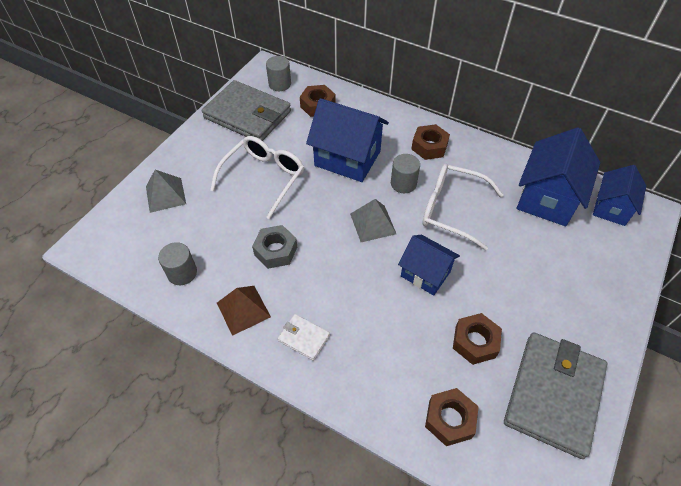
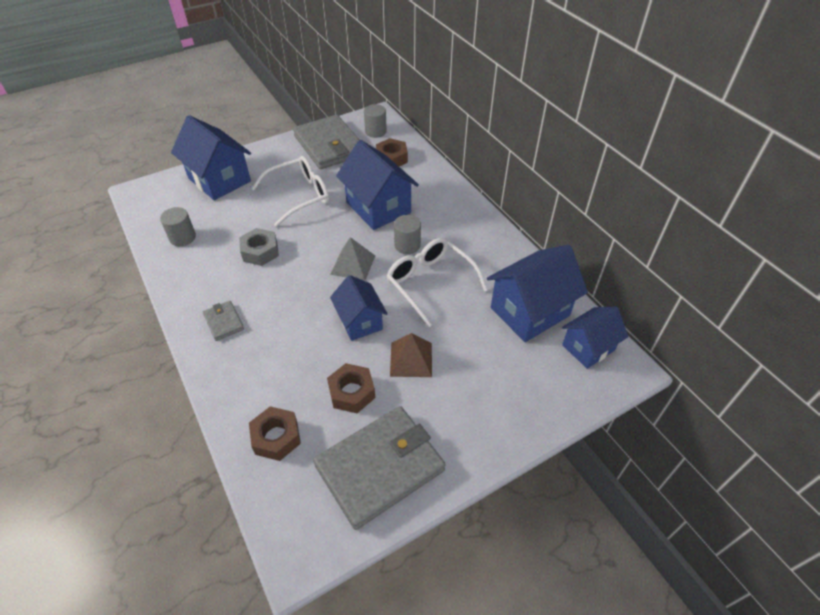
camera: 30 degrees right, 5 degrees down
grey pyramid [146,170,186,213] -> blue house [171,115,251,200]
brown pyramid [217,286,271,336] -> brown pyramid moved to [390,333,432,377]
white wallet [278,314,330,361] -> grey wallet [203,301,244,341]
brown nut [411,124,450,160] -> none

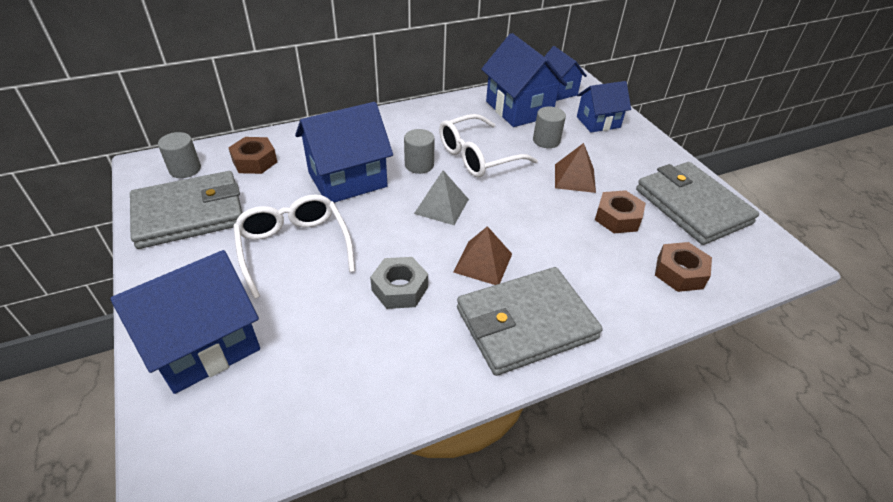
camera: 85 degrees left, 5 degrees down
grey cylinder [160,207,196,246] -> grey cylinder moved to [533,106,566,148]
grey wallet [203,301,244,341] -> grey wallet [457,267,603,376], size x2.26
blue house [330,275,388,341] -> blue house moved to [577,81,631,133]
none -> brown pyramid [453,226,512,285]

